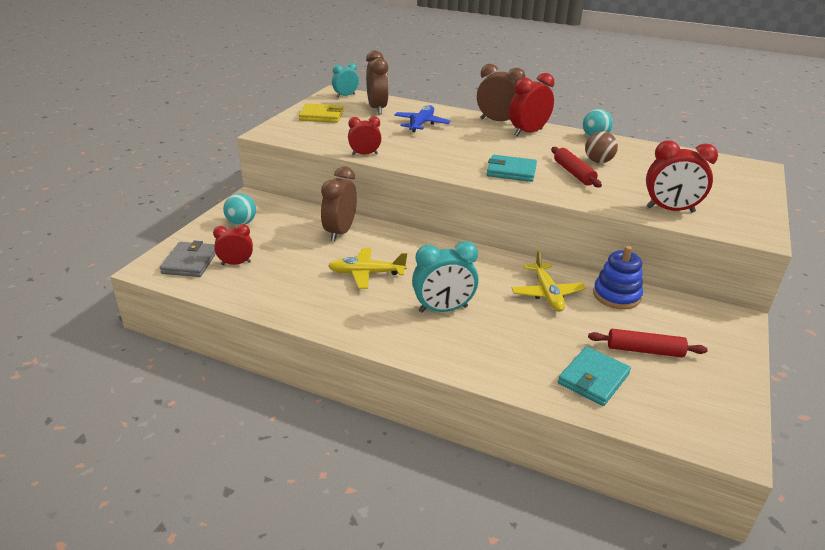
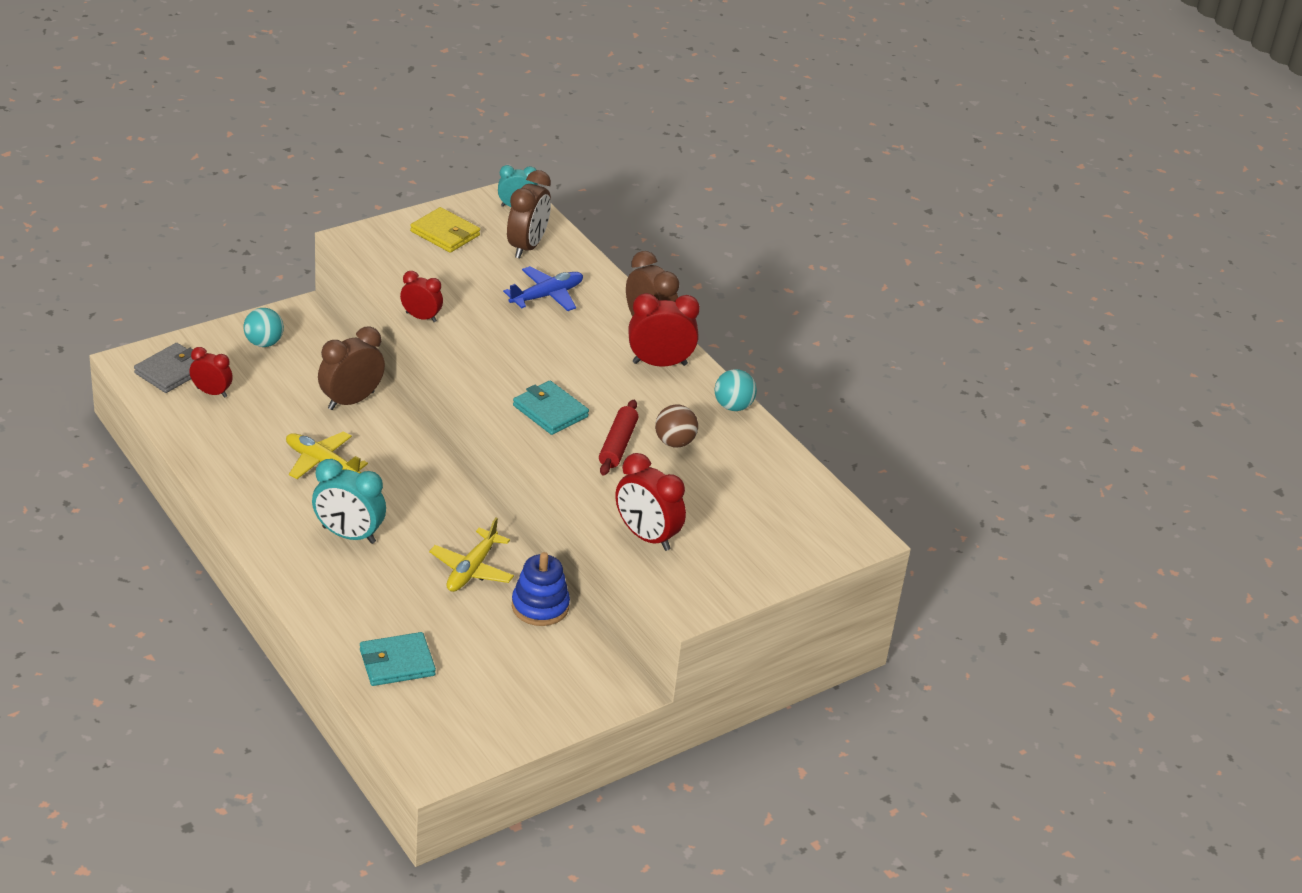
camera: 30 degrees right, 5 degrees up
red rolling pin [588,329,708,358] -> none

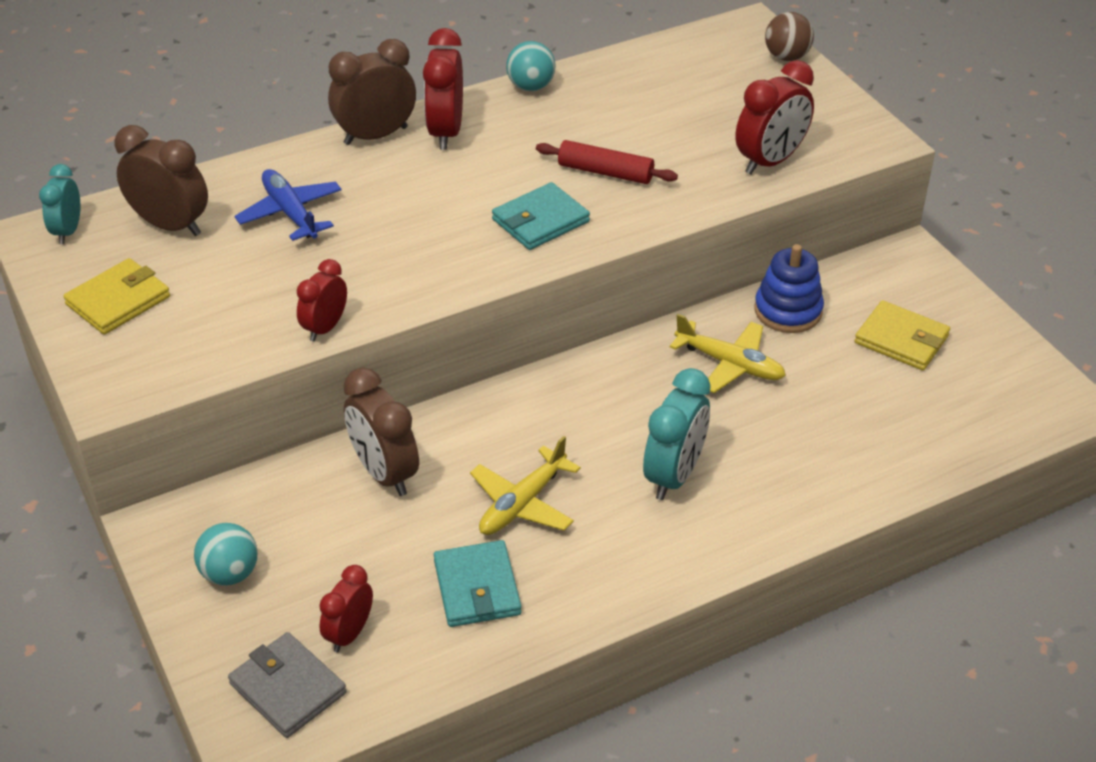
camera: 80 degrees left, 5 degrees up
turquoise wallet [360,632,436,686] -> turquoise wallet moved to [434,540,522,627]
brown ball [655,404,698,448] -> brown ball moved to [765,12,814,61]
none -> yellow wallet [855,300,950,370]

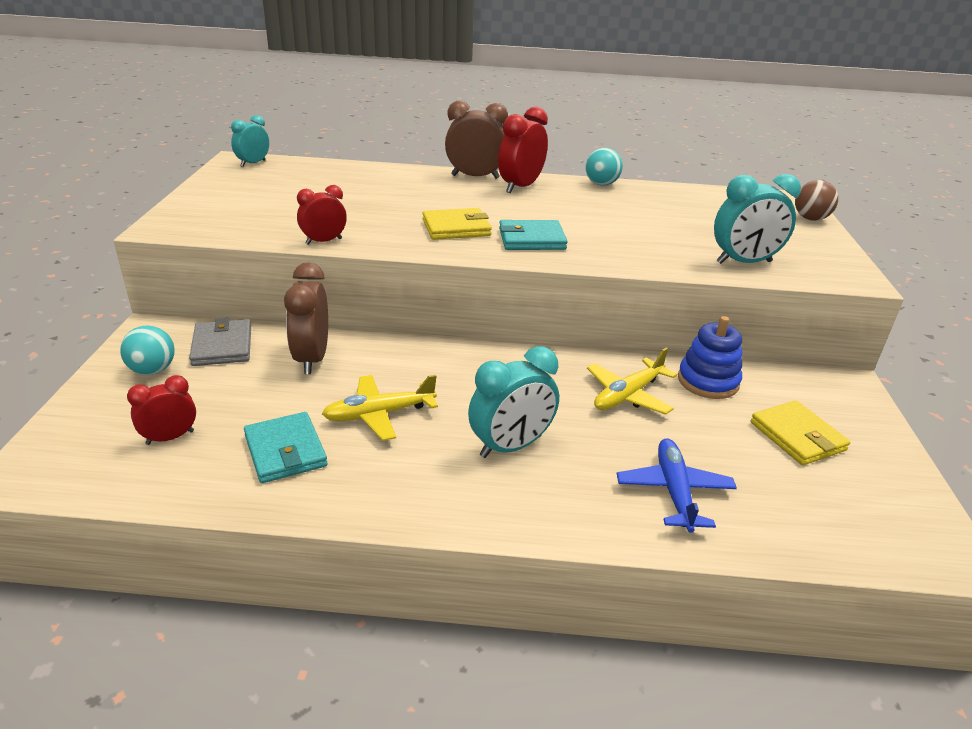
camera: 30 degrees right, 10 degrees down
yellow wallet [63,258,170,335] -> yellow wallet moved to [423,208,492,240]
brown clock [115,125,208,236] -> none
grey wallet [228,632,347,738] -> grey wallet moved to [189,318,251,366]
blue plane [234,169,342,241] -> blue plane moved to [617,438,737,533]
turquoise wallet [434,540,522,627] -> turquoise wallet turned 45 degrees counterclockwise [244,412,327,483]
red rolling pin [536,140,678,184] -> none
yellow plane [670,314,786,393] -> yellow plane turned 75 degrees clockwise [587,347,677,415]
red clock [735,60,814,175] -> turquoise clock [714,174,801,264]

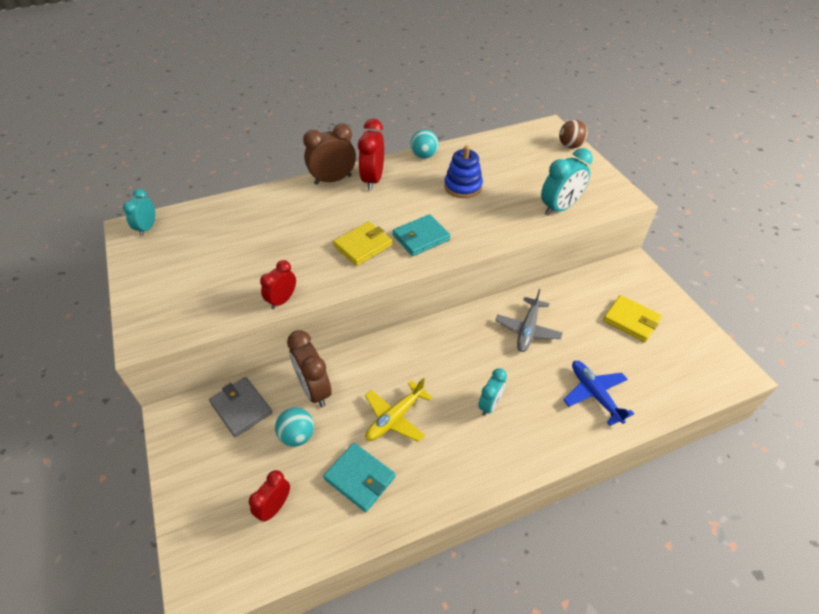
camera: 25 degrees left, 15 degrees up
turquoise ball [120,326,174,375] -> turquoise ball moved to [275,407,314,447]
turquoise clock [468,346,559,458] -> turquoise clock [478,368,507,416], size x0.62
yellow plane [587,347,677,415] -> grey plane [495,289,563,352]
blue stacking toy [678,316,742,399] -> blue stacking toy moved to [444,145,483,198]

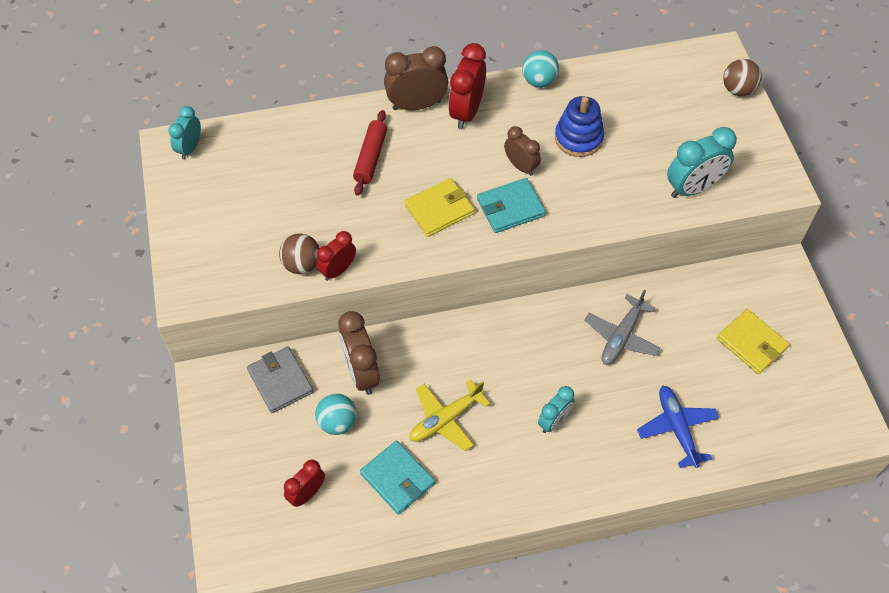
camera: 10 degrees right, 10 degrees up
none -> brown ball [279,233,319,274]
none -> red rolling pin [353,110,387,196]
none -> brown clock [504,126,541,176]

